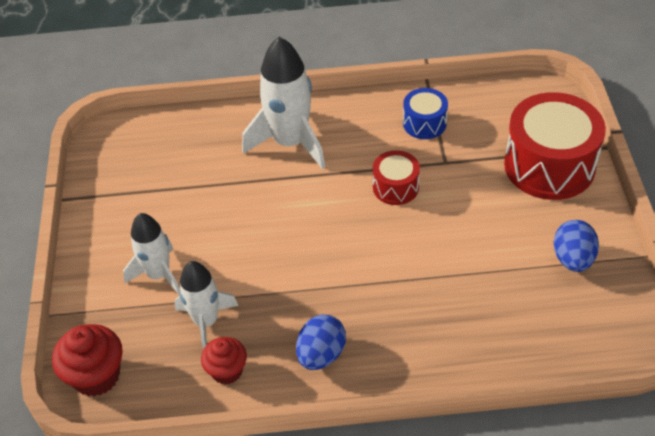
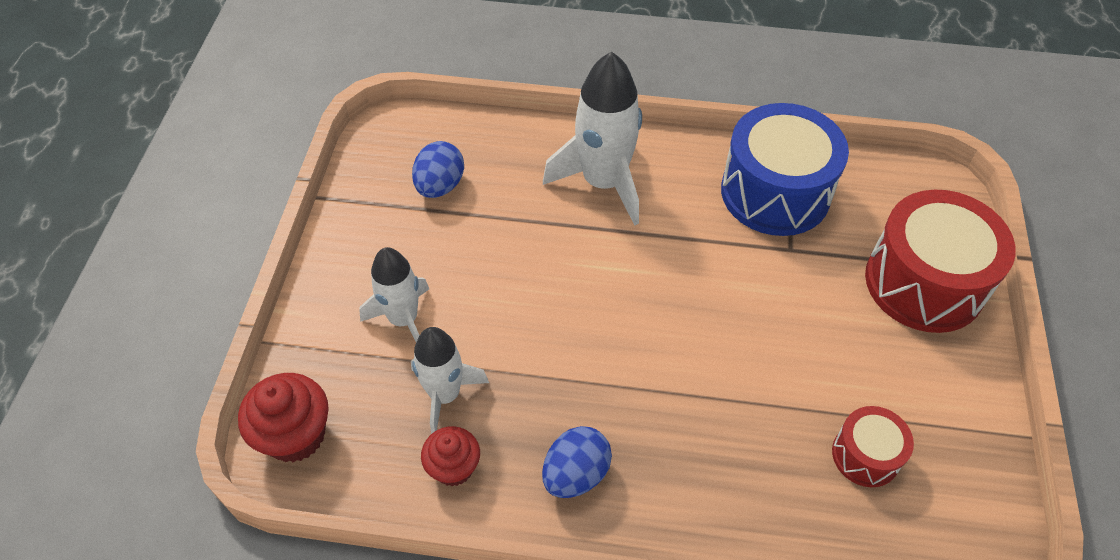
camera: 10 degrees right, 5 degrees up
red drum [373,150,420,205] -> red drum moved to [832,406,914,487]
blue drum [403,88,448,139] -> blue drum [721,103,849,236], size x1.97
blue egg [554,220,599,272] -> blue egg moved to [412,141,464,198]

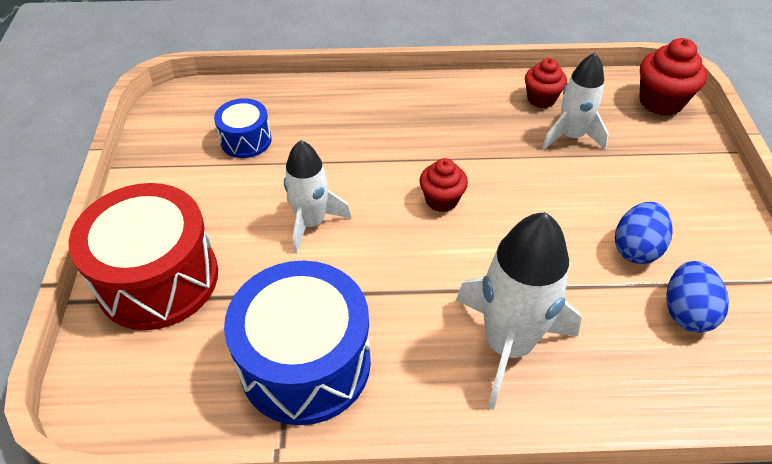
camera: 170 degrees right, 5 degrees down
white rocket [359,247,429,342] -> white rocket moved to [284,140,352,253]
blue egg [542,426,612,498] -> blue egg moved to [615,202,673,264]
red drum [832,406,914,487] -> blue drum [214,98,272,158]
none -> red cupcake [419,158,468,212]

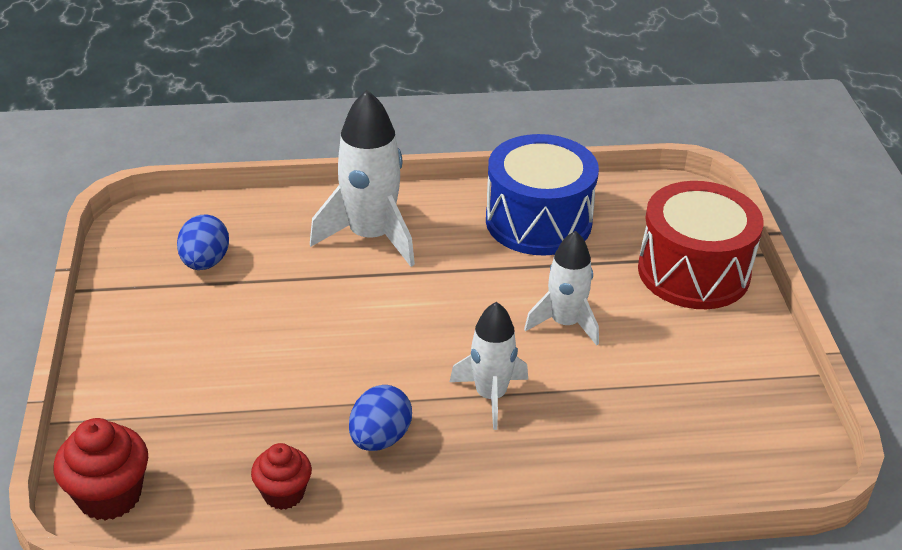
camera: 175 degrees right, 10 degrees down
blue drum [214,98,272,158] -> none
red cupcake [419,158,468,212] -> none
white rocket [542,53,609,150] -> white rocket moved to [450,302,528,430]
blue egg [615,202,673,264] -> blue egg moved to [349,385,412,451]

